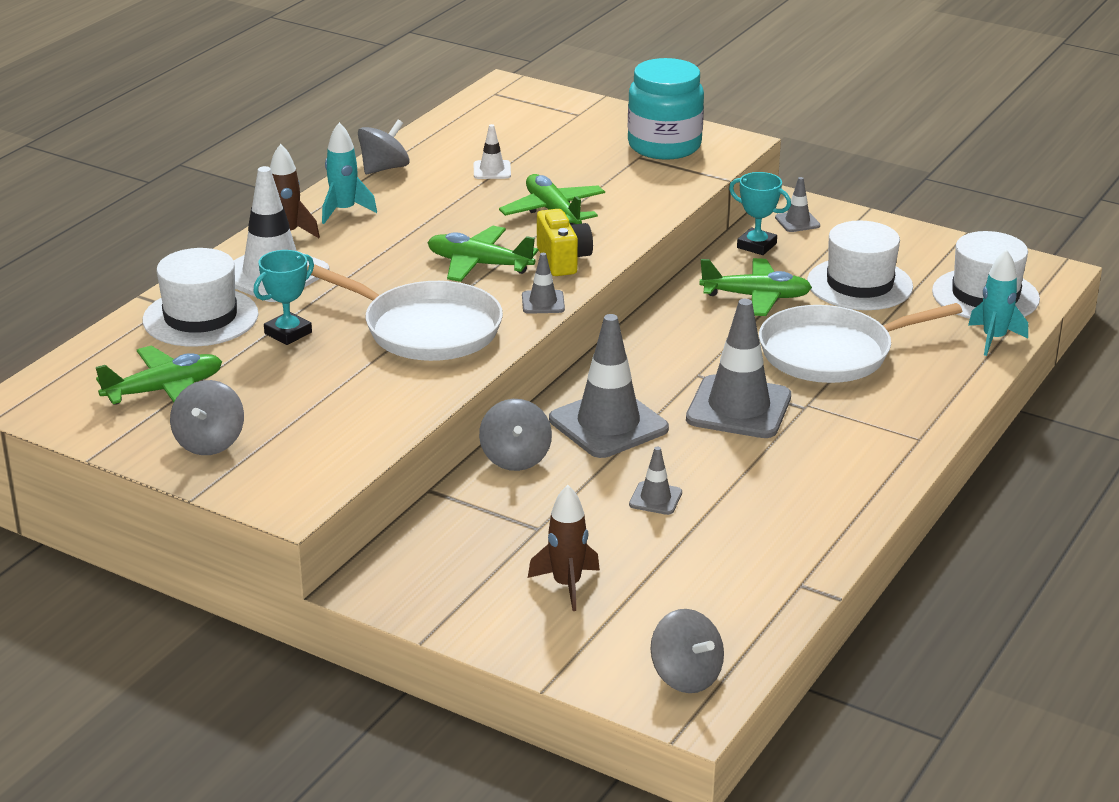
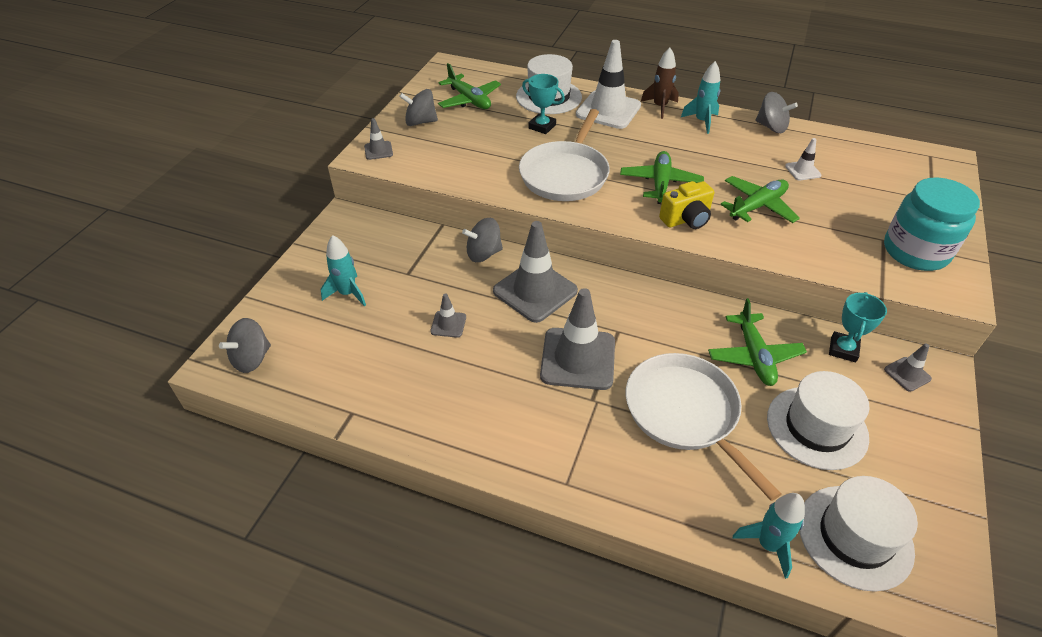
camera: 80 degrees right, 15 degrees up
grey traffic cone [522,253,565,314] -> grey traffic cone moved to [364,118,393,160]
brown rocket [528,485,600,611] -> turquoise rocket [321,235,366,307]

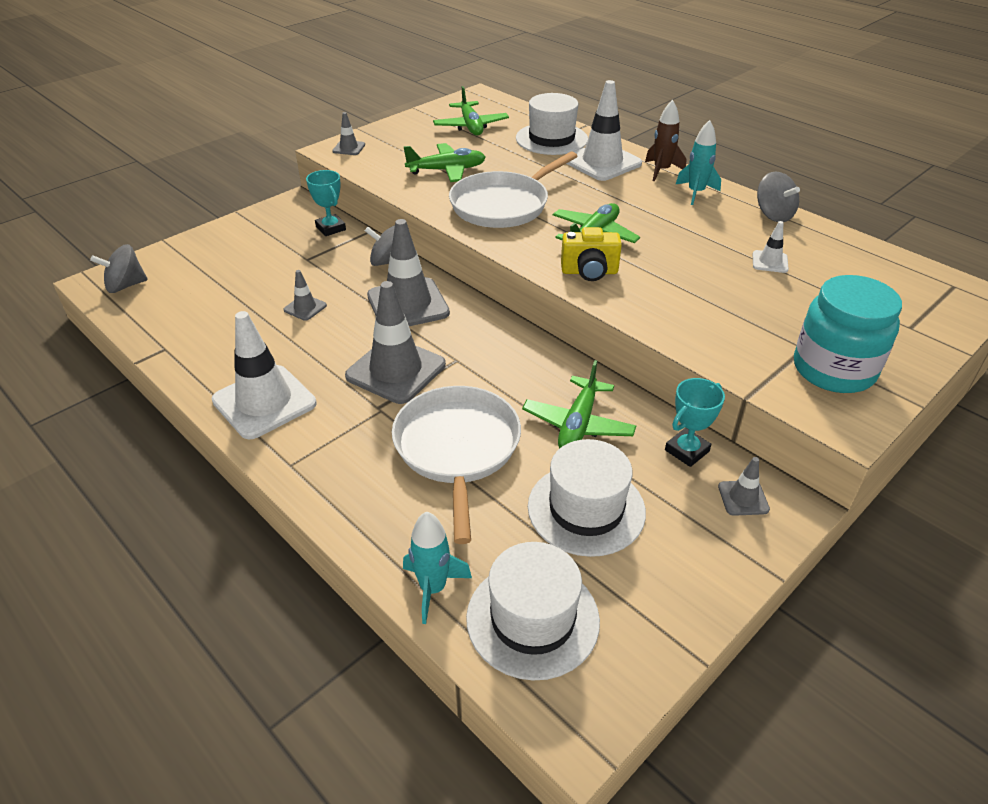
camera: 25 degrees right, 5 degrees down
turquoise rocket [321,235,366,307] -> none
grey spinning top [399,89,438,126] -> none
turquoise trophy [522,74,565,134] -> turquoise trophy moved to [306,170,346,236]
green plane [720,176,800,223] -> green plane moved to [403,143,486,182]
none -> white traffic cone [212,311,317,439]

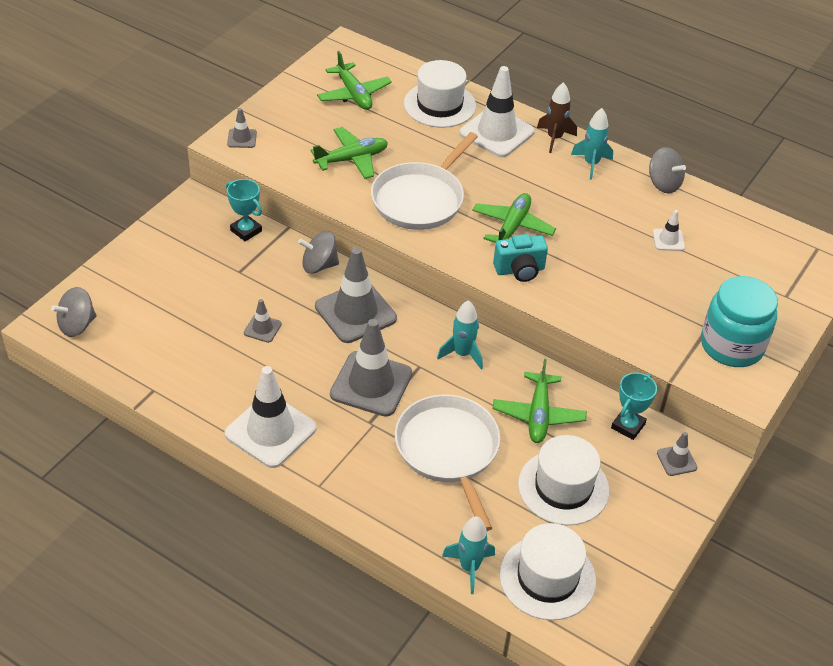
camera: 15 degrees left, 5 degrees up
yellow camera [561,227,622,281] -> turquoise camera [493,234,548,282]
none -> turquoise rocket [437,300,483,369]

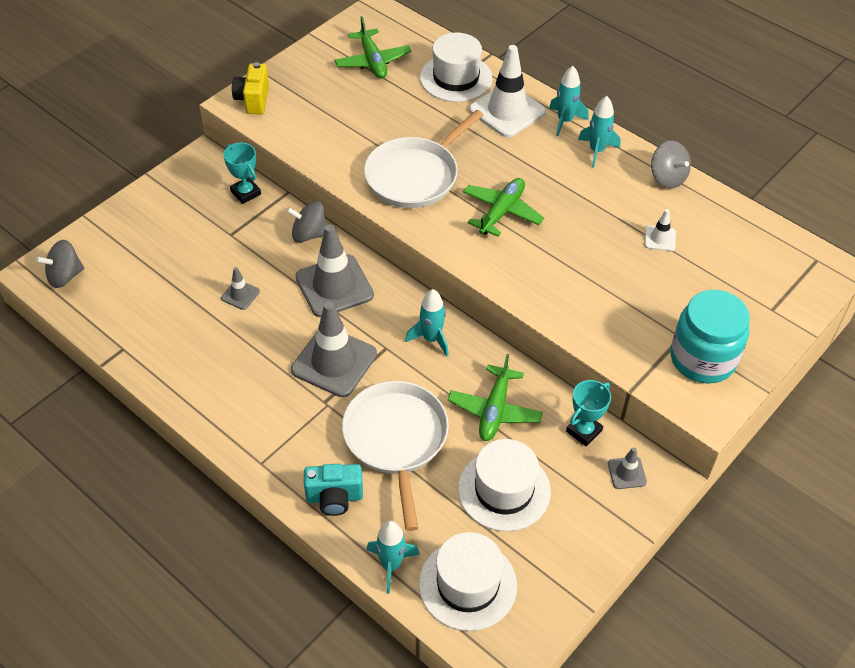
camera: 10 degrees right, 5 degrees up
white traffic cone [225,366,317,468] -> none
grey traffic cone [227,108,257,148] -> yellow camera [232,62,269,114]
green plane [311,127,388,179] -> none
turquoise camera [493,234,548,282] -> turquoise camera moved to [304,464,363,516]
brown rocket [537,82,577,153] -> turquoise rocket [549,66,589,136]

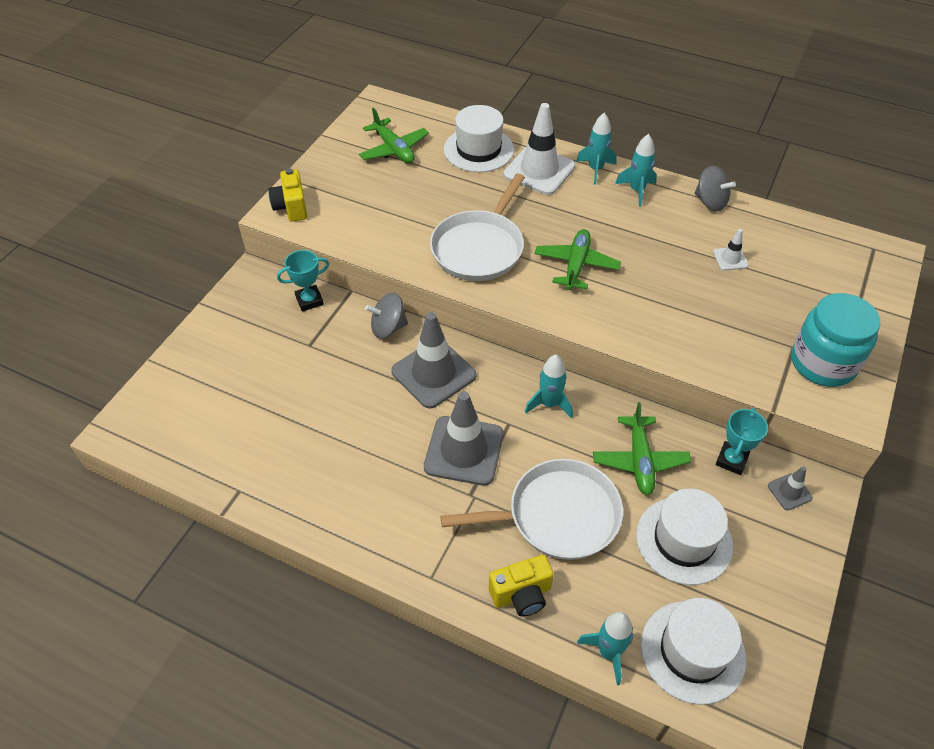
camera: 15 degrees left, 0 degrees up
grey spinning top [36,240,84,288] -> none
grey traffic cone [221,267,260,310] -> none
turquoise trophy [223,143,261,204] -> turquoise trophy turned 60 degrees counterclockwise [277,250,329,311]
turquoise camera [304,464,363,516] -> yellow camera [489,555,554,617]
white pan [342,381,449,531] -> white pan turned 105 degrees clockwise [441,459,623,560]

